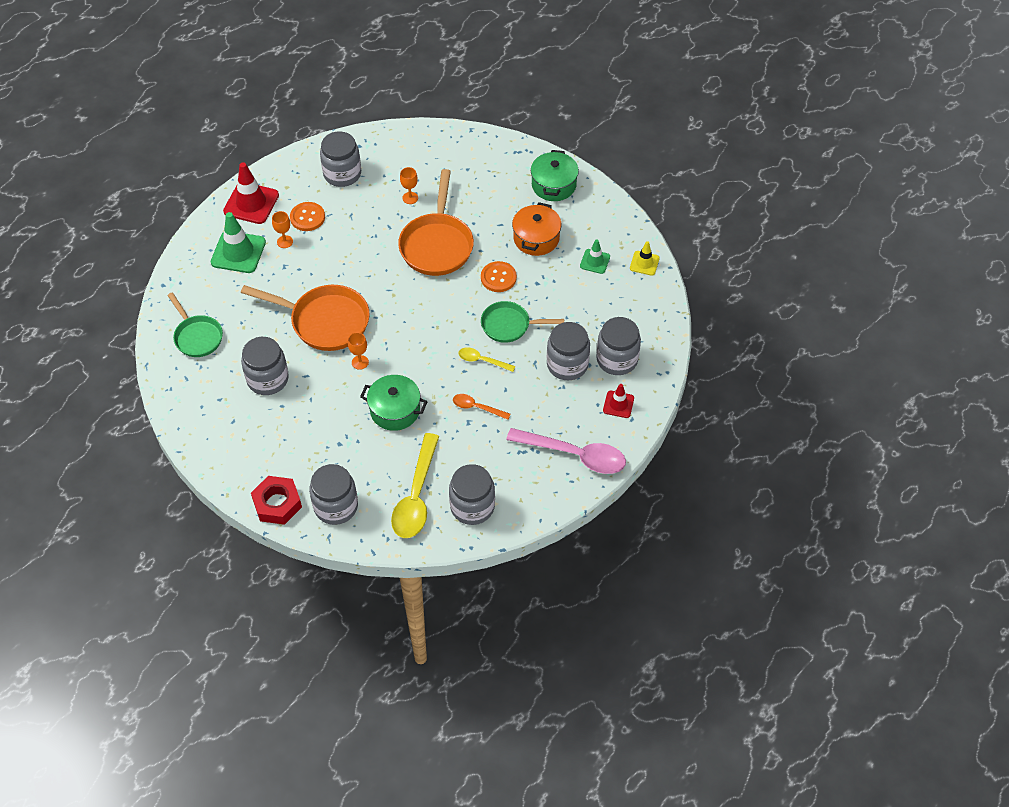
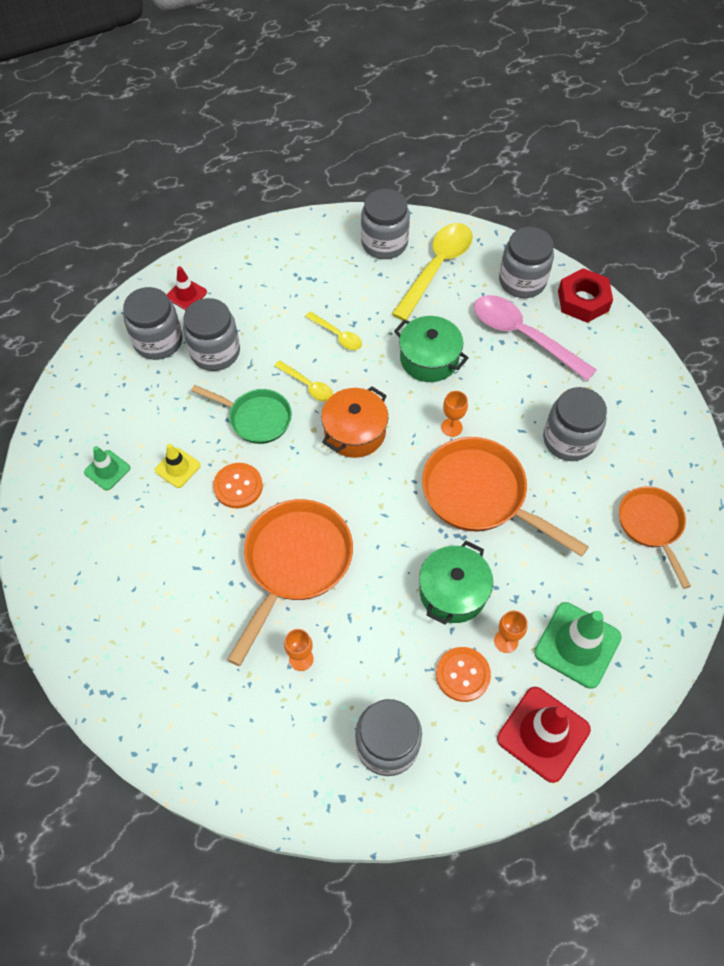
camera: 160 degrees left, 5 degrees up
green pan [167,293,223,357] -> orange pan [619,486,691,589]
orange spoon [453,394,511,420] -> yellow spoon [305,311,362,350]
pink spoon [506,428,626,474] -> pink spoon moved to [474,295,597,381]
orange pot [512,202,562,256] -> orange pot moved to [321,386,388,458]
green pot [531,150,579,201] -> green pot moved to [419,541,493,625]
yellow traffic cone [630,241,660,276] -> yellow traffic cone moved to [155,444,201,488]

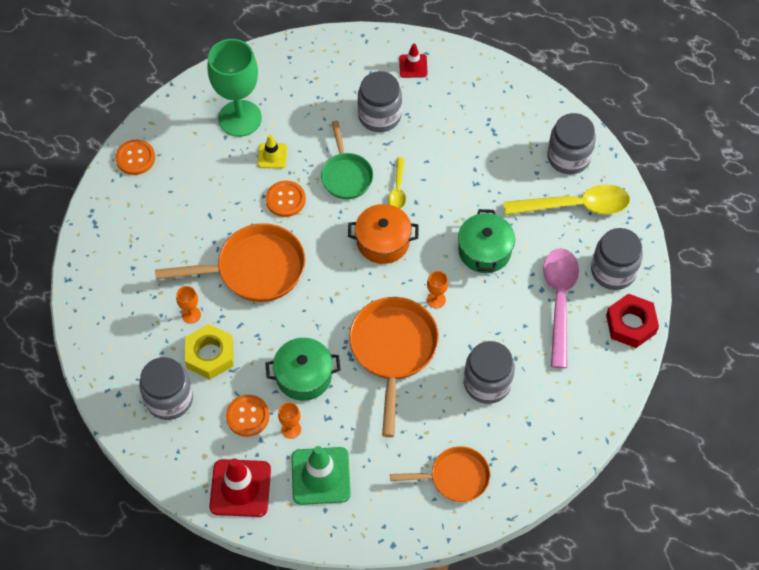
camera: 55 degrees right, 0 degrees up
green traffic cone [84,446,130,490] -> green goblet [207,39,262,137]
grey jar [123,287,183,360] -> none
yellow spoon [305,311,362,350] -> none
orange pan [619,486,691,589] -> orange pan turned 45 degrees clockwise [390,446,490,502]
none -> orange button [115,140,155,175]
none -> yellow nut [185,324,233,380]

